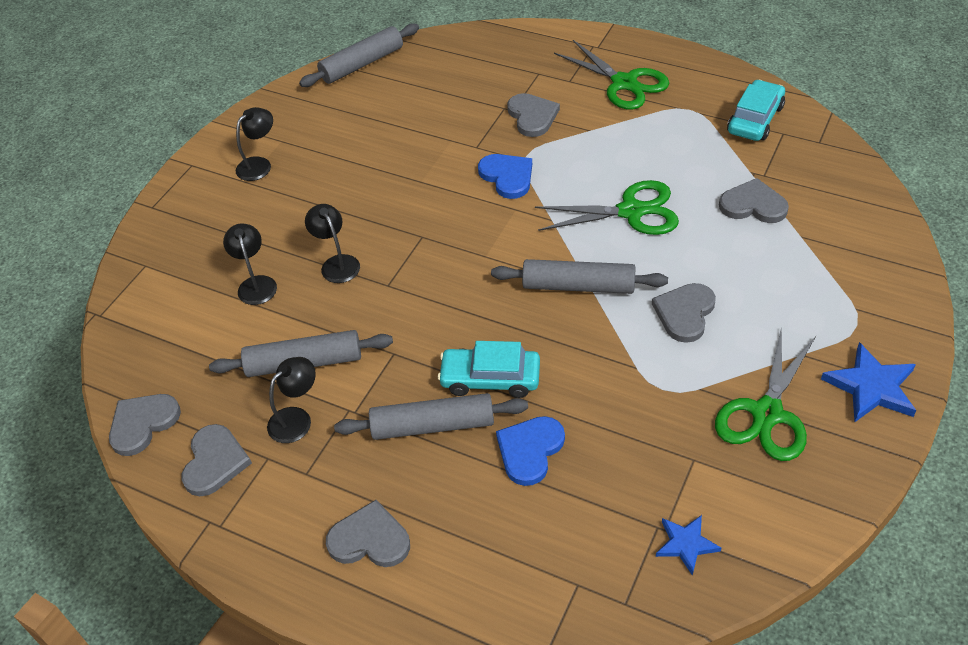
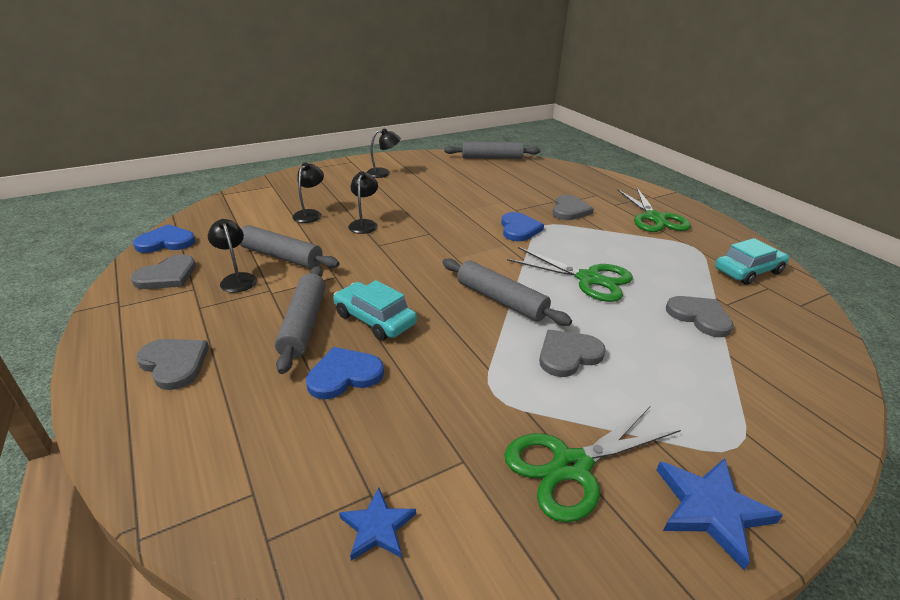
camera: 30 degrees right, 15 degrees down
grey heart [109,394,181,456] -> blue heart [133,224,196,253]
black lamp [267,357,316,443] -> black lamp turned 105 degrees counterclockwise [208,219,257,293]
grey rolling pin [334,393,528,440] -> grey rolling pin turned 60 degrees clockwise [275,266,326,374]

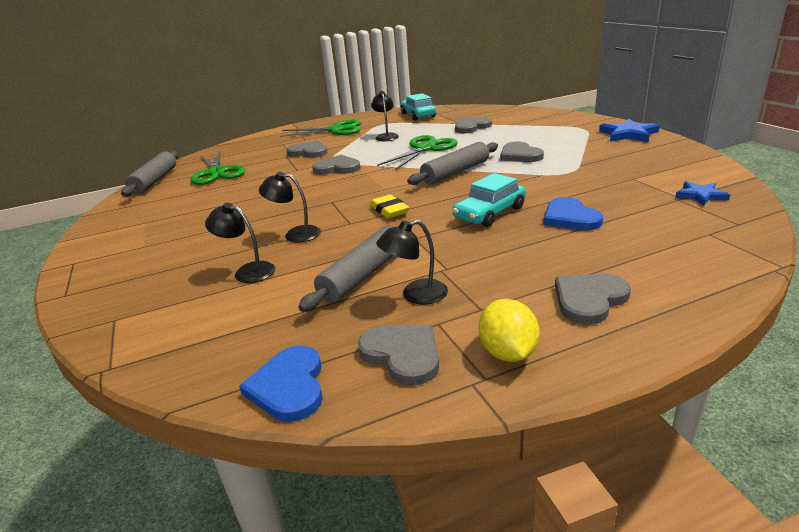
camera: 80 degrees left, 5 degrees down
grey rolling pin [275,266,326,374] -> none
black lamp [366,129,401,178] -> black lamp moved to [371,91,399,141]
blue heart [501,212,544,241] -> grey heart [312,155,361,175]
green scissors [504,406,681,522] -> green scissors moved to [190,151,245,185]
none -> yellow eraser [370,195,409,218]
none -> yellow lemon [479,299,539,362]

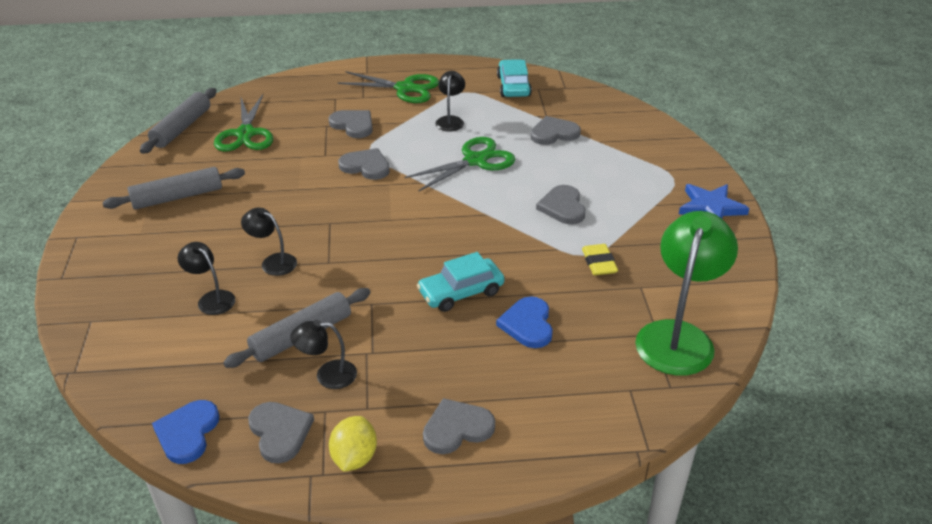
camera: 15 degrees right, 10 degrees up
yellow eraser [370,195,409,218] -> yellow eraser moved to [582,244,618,275]
grey rolling pin [407,142,498,185] -> grey rolling pin moved to [102,167,245,210]
blue star [676,182,730,206] -> green lamp [635,211,738,376]

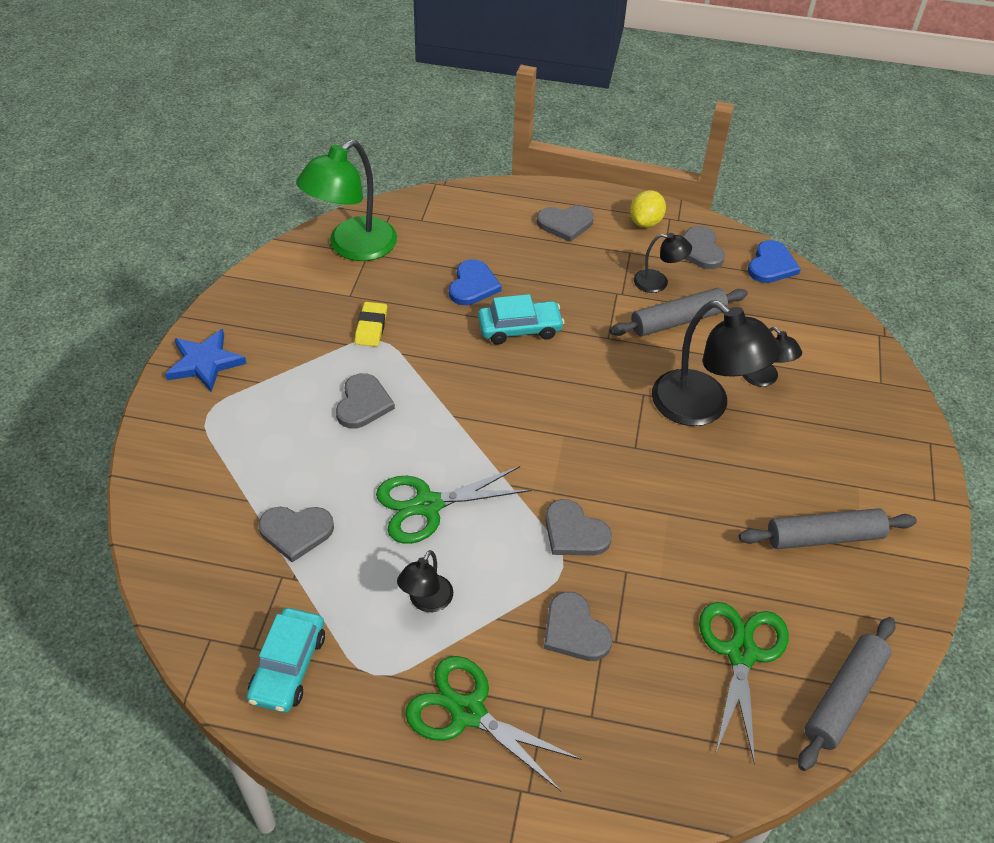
camera: 165 degrees left, 10 degrees up
black lamp [241,208,297,276] -> black lamp [652,300,781,426], size x2.00

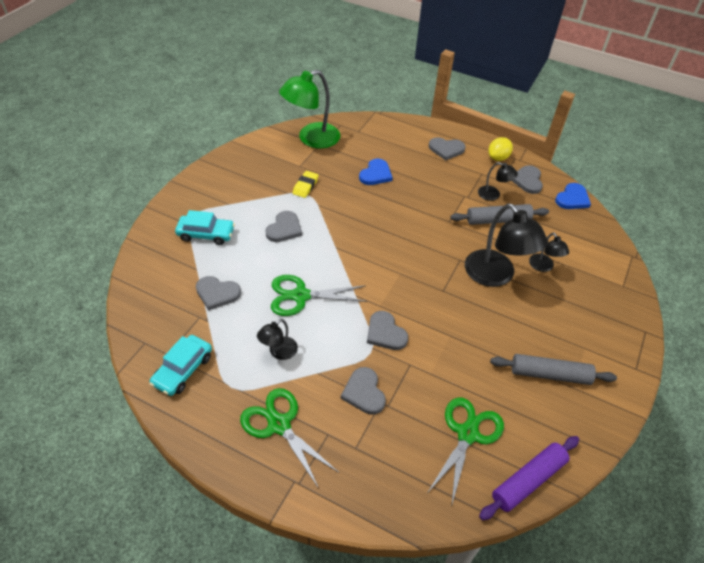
camera: 15 degrees right, 0 degrees up
blue star [165,329,247,392] -> none
turquoise car [478,294,564,345] -> turquoise car moved to [175,210,235,245]
grey rolling pin [798,617,895,771] -> purple rolling pin [479,436,579,520]

